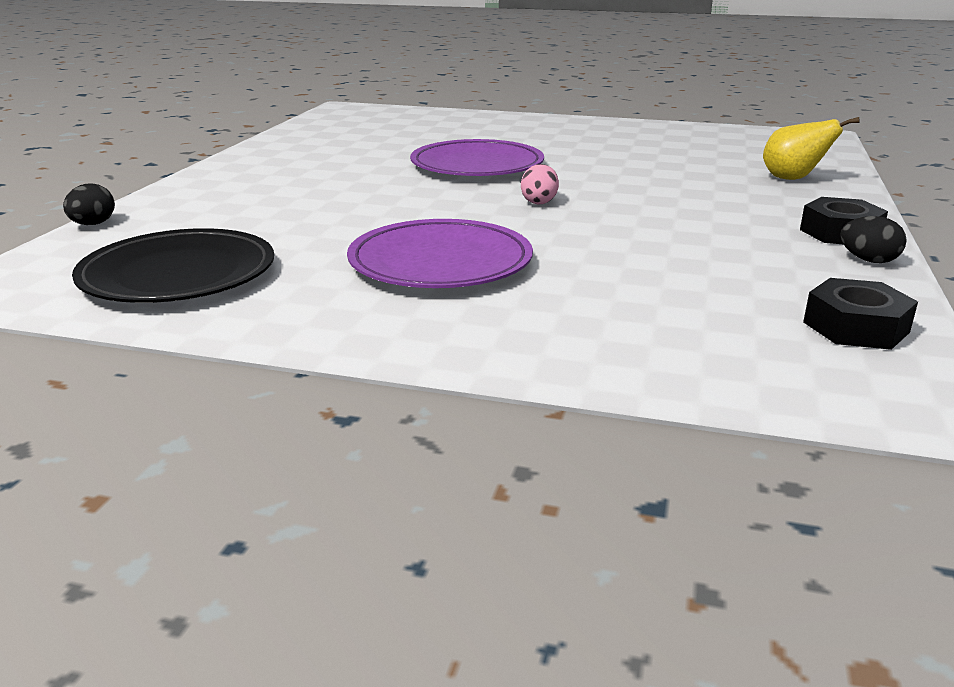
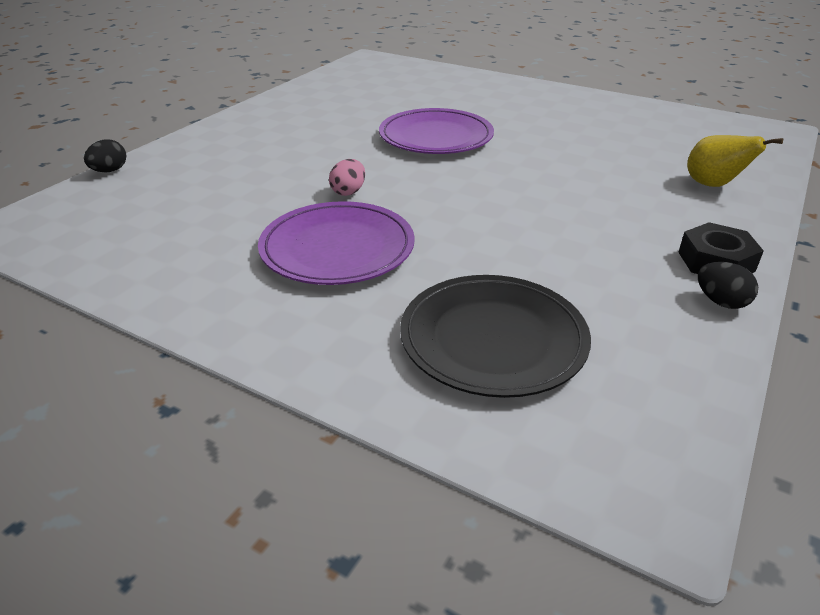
camera: 15 degrees right, 10 degrees up
black plate [72,228,274,303] -> black plate moved to [400,275,591,398]
pink egg [521,164,559,204] -> pink egg moved to [329,159,365,196]
black nut [803,278,918,350] -> none

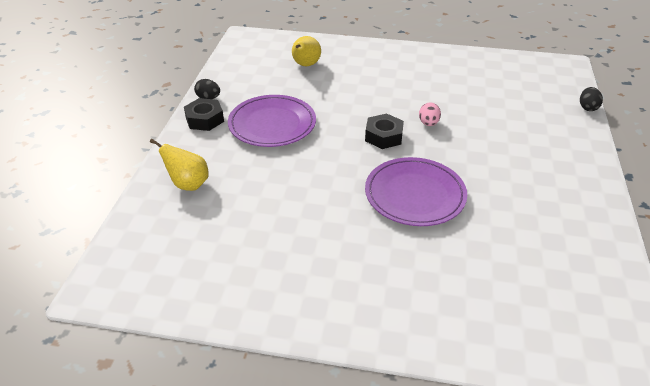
camera: 160 degrees right, 5 degrees up
purple plate [258,201,415,285] -> purple plate moved to [228,95,316,147]
black plate [400,275,591,398] -> yellow pear [292,36,321,66]
none -> black nut [365,113,404,149]

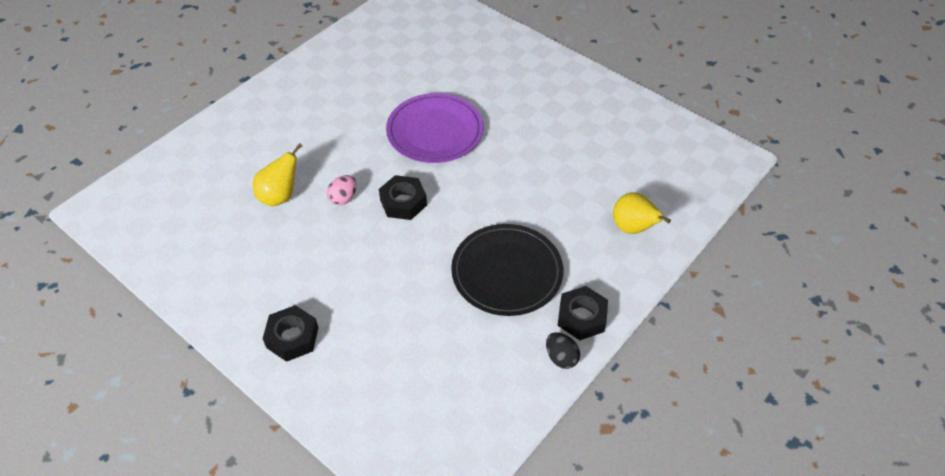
camera: 150 degrees left, 10 degrees up
purple plate [228,95,316,147] -> black plate [451,224,563,316]
yellow pear [292,36,321,66] -> yellow pear moved to [253,143,302,206]
black egg [580,87,603,111] -> none
none -> black nut [263,305,318,362]

